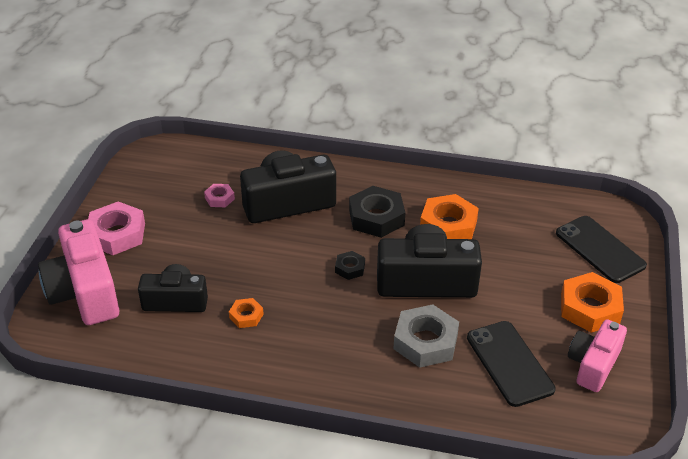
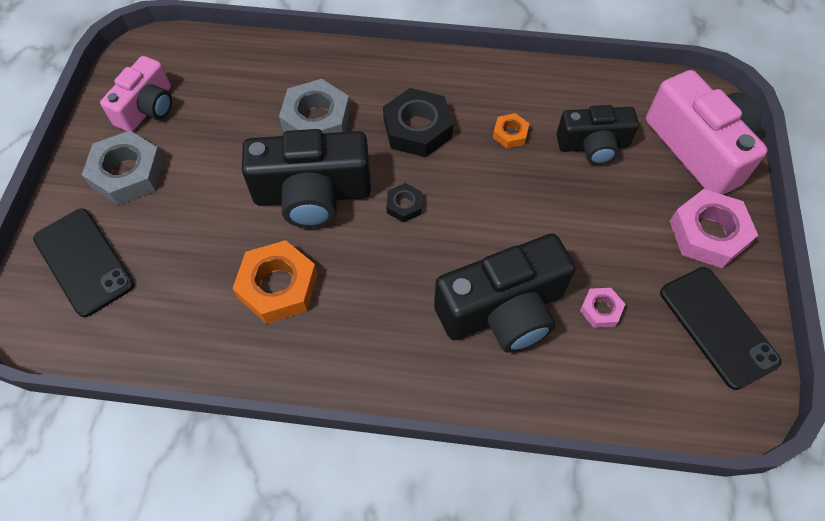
camera: 175 degrees right, 20 degrees up
black nut [349,186,405,238] -> black nut moved to [383,88,453,157]
black phone [467,321,556,407] -> black phone moved to [660,267,782,390]
orange nut [561,272,624,333] -> grey nut [82,131,164,205]

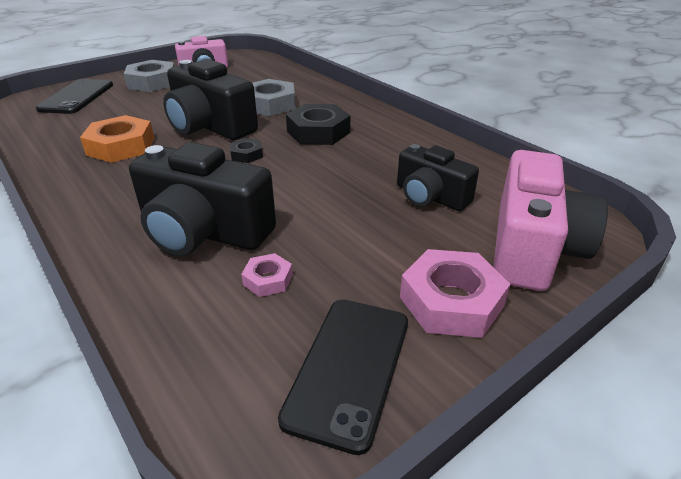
camera: 45 degrees right, 25 degrees down
orange nut [493,113,530,148] -> none

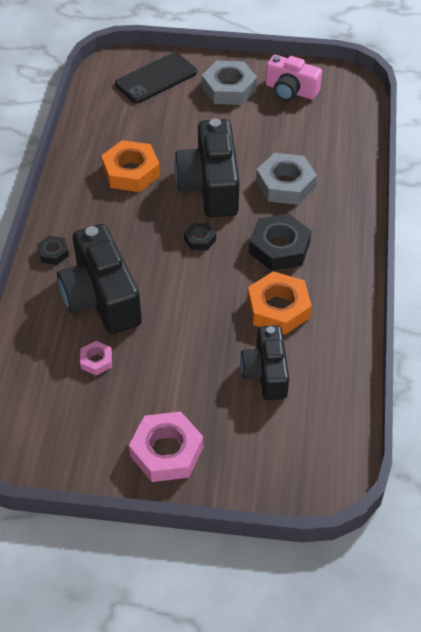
camera: 45 degrees right, 15 degrees up
black phone [278,299,408,455] -> none
pink camera [493,150,608,291] -> none
none -> black nut [37,236,69,265]
none -> orange nut [247,271,312,335]

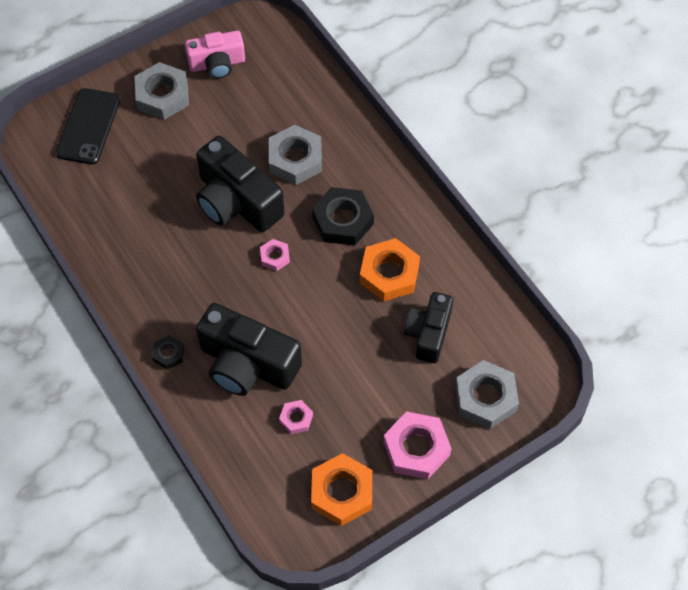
camera: 40 degrees left, 10 degrees up
orange nut [101,140,160,192] -> orange nut moved to [311,453,372,526]
black nut [184,223,216,250] -> pink nut [260,239,290,271]
black camera [240,325,289,400] -> black camera turned 60 degrees clockwise [404,292,453,363]
none -> grey nut [455,360,519,429]

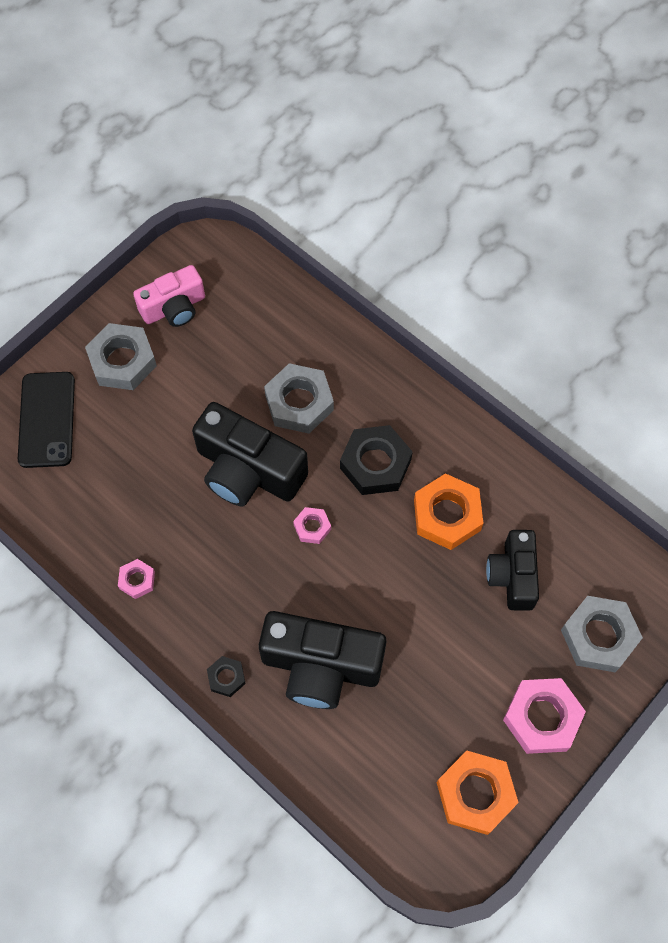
camera: 15 degrees left, 5 degrees up
pink nut [279,400,313,434] -> pink nut moved to [118,559,155,599]

